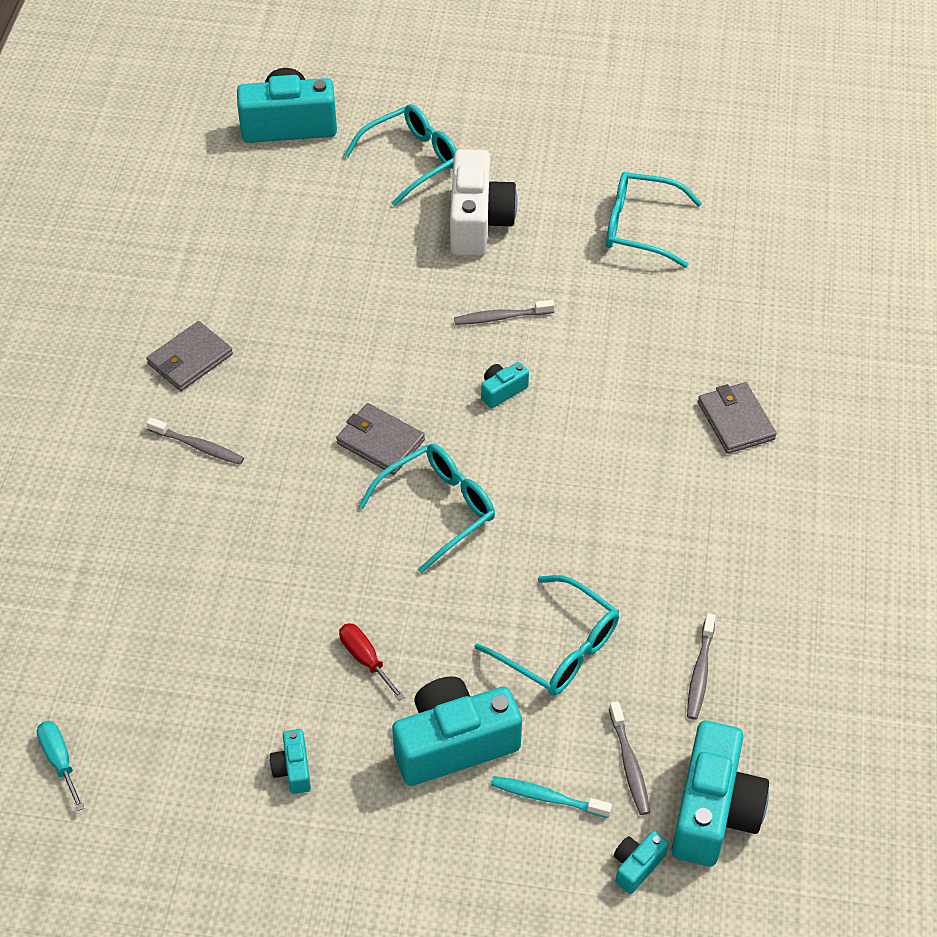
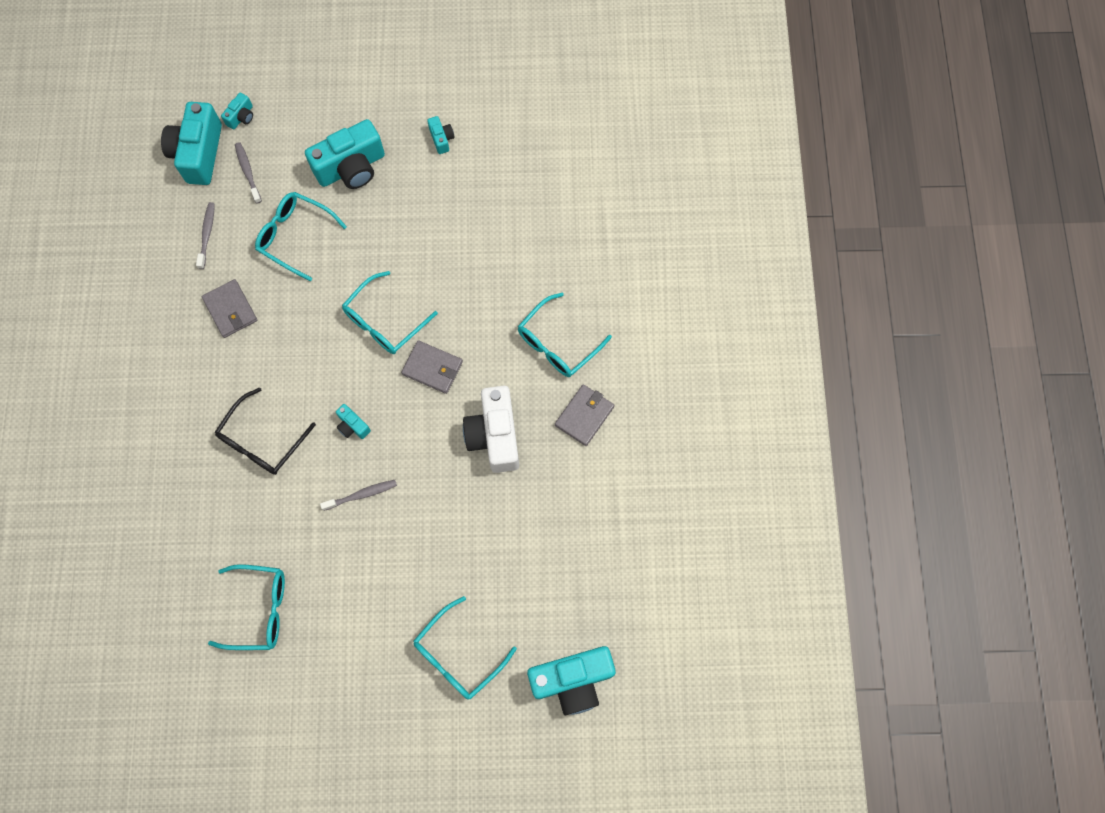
camera: 170 degrees right, 20 degrees up
turquoise screwdriver [37,721,84,811] -> none
grey toothbrush [146,417,244,465] -> turquoise glasses [518,293,612,377]
red screwdriver [339,623,405,701] -> none
white camera [450,149,517,256] -> white camera moved to [463,386,519,473]
turquoise camera [481,362,529,408] -> turquoise camera turned 90 degrees clockwise [336,404,371,439]
turquoise toothbrush [491,776,612,818] -> none
grey wallet [698,382,777,454] -> grey wallet moved to [202,279,257,338]
none -> black glasses [215,387,316,475]

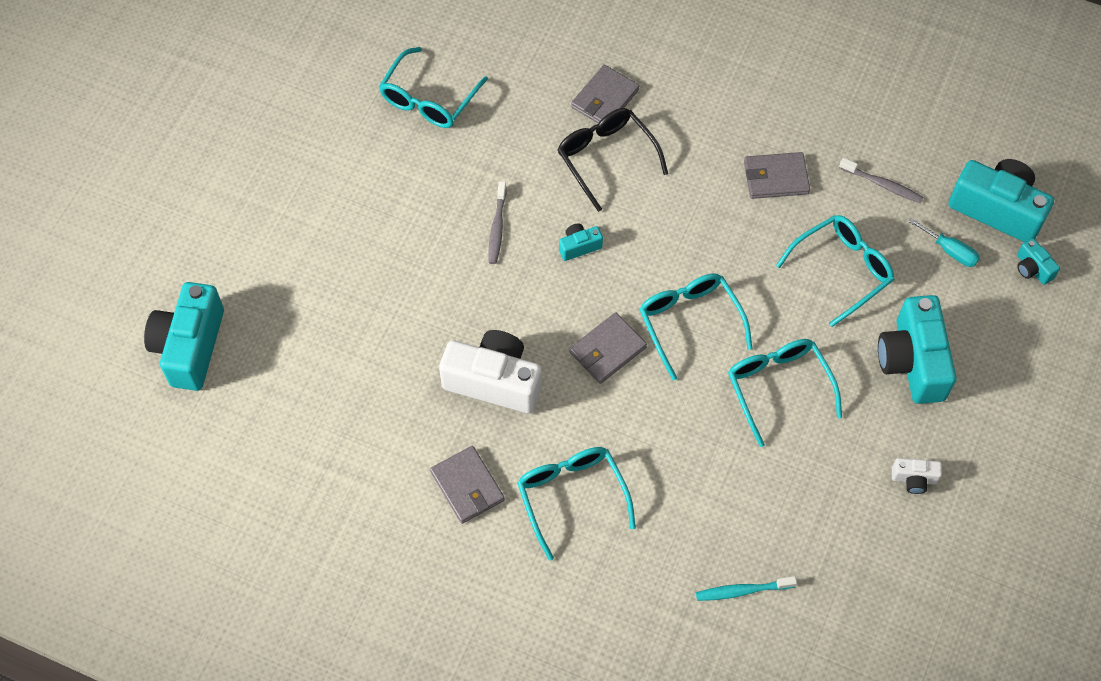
camera: 115 degrees right, 10 degrees down
grey toothbrush [235,142,262,204] -> turquoise screwdriver [909,218,980,267]
turquoise glasses [413,596,517,700] -> turquoise glasses moved to [728,339,842,447]
turquoise camera [427,116,454,154] -> white camera [892,458,942,494]
none -> grey wallet [571,65,640,123]
none -> turquoise toothbrush [696,576,797,601]

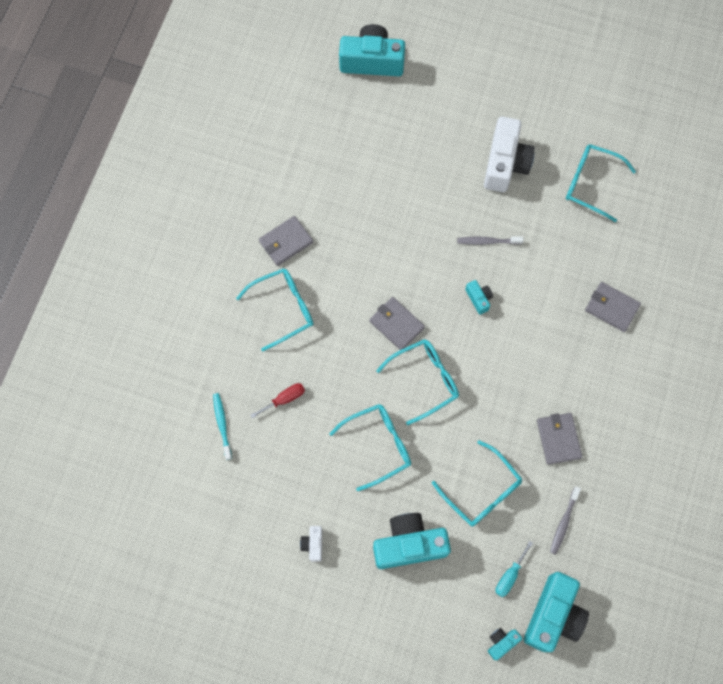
camera: 85 degrees right, 10 degrees up
white camera [439,330,542,414] -> white camera moved to [484,117,535,192]
black glasses [557,108,668,212] -> none
none -> red screwdriver [250,383,305,418]

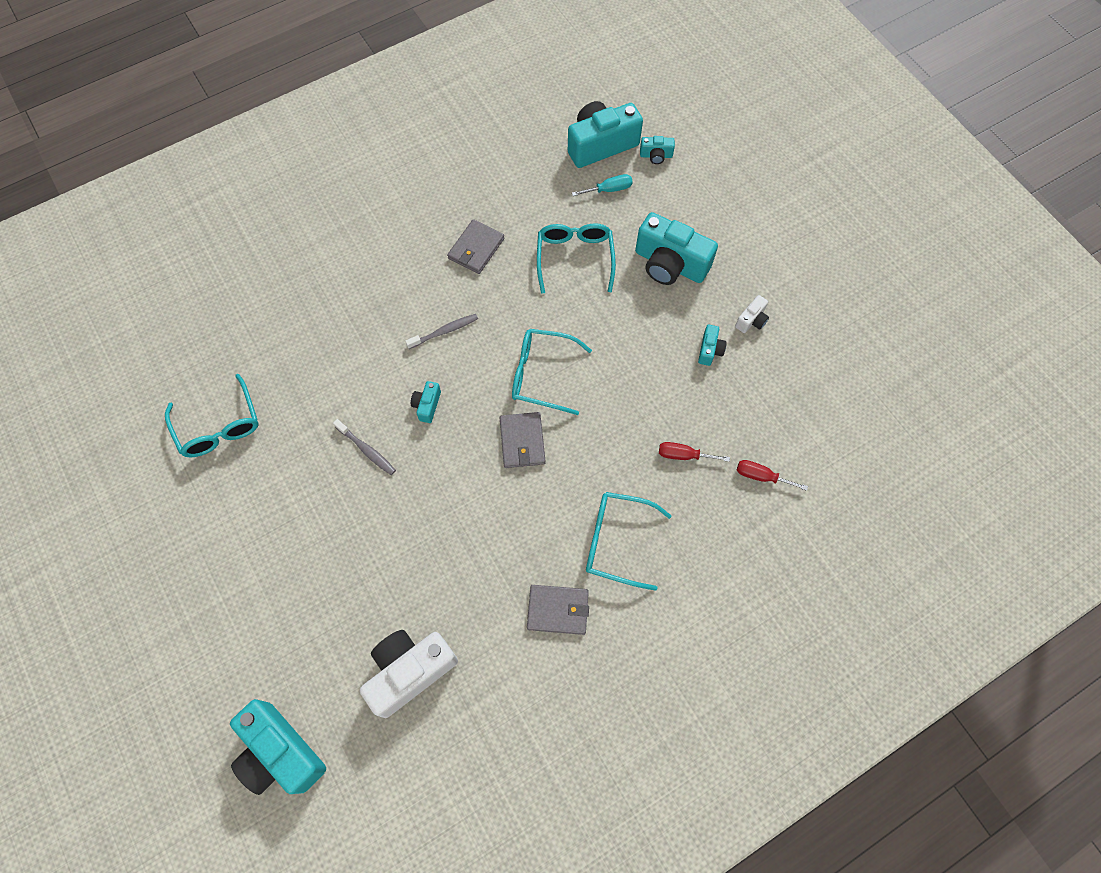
camera: 140 degrees left, 5 degrees down
turquoise toothbrush [213,393,232,460] -> red screwdriver [737,460,808,491]
turquoise glasses [329,404,411,491] -> none
white camera [484,117,535,192] -> white camera moved to [360,630,458,718]
grey toothbrush [550,486,581,555] -> grey toothbrush moved to [405,314,478,349]
grey wallet [585,282,641,332] -> none
none -> turquoise camera [698,325,727,366]

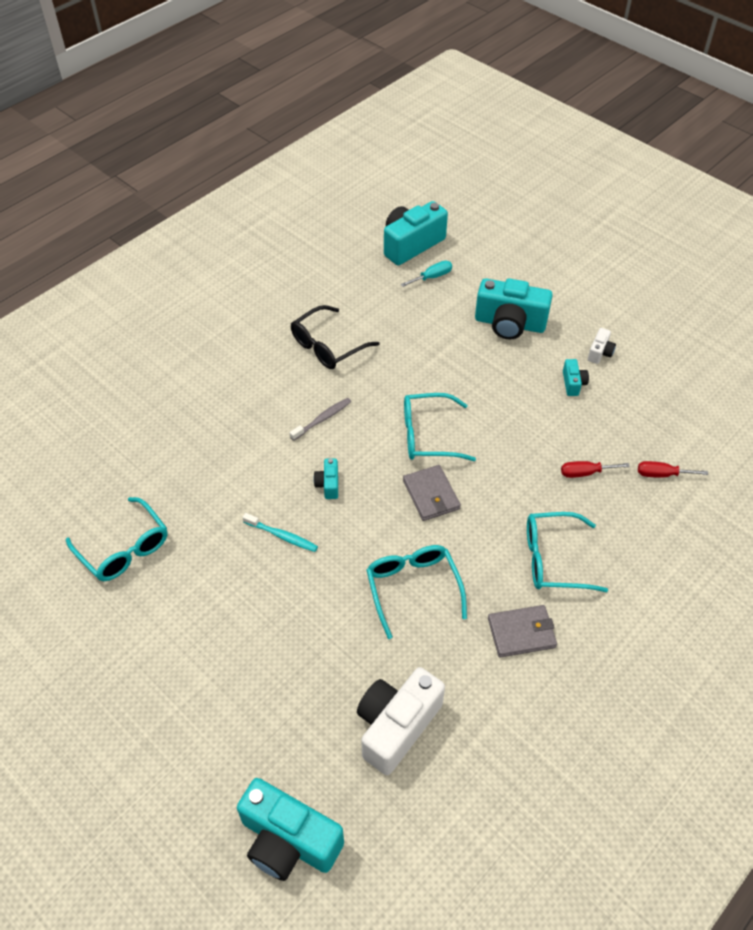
camera: 15 degrees left, 15 degrees down
grey toothbrush [333,419,396,475] -> turquoise toothbrush [242,513,318,552]
grey wallet [447,219,504,274] -> black glasses [291,305,380,369]
turquoise glasses [537,223,616,294] -> turquoise glasses moved to [366,545,467,639]
turquoise camera [640,136,675,164] -> none

